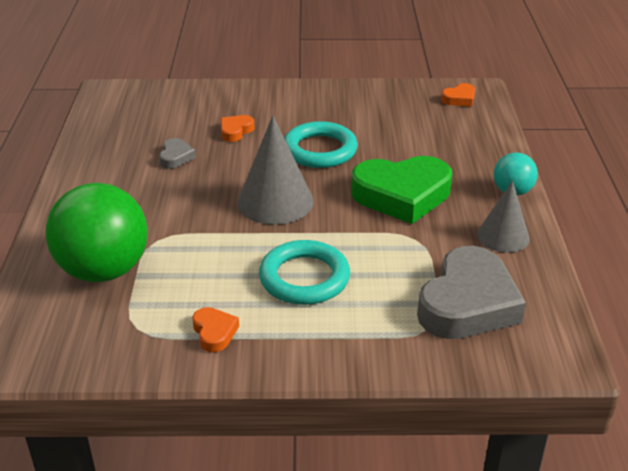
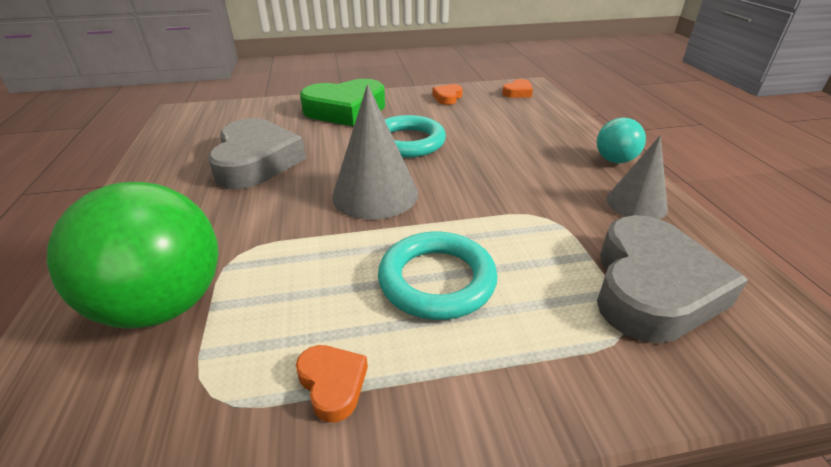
camera: 10 degrees left, 0 degrees up
grey heart [159,138,196,169] -> grey heart [208,118,306,189], size x2.28
orange heart [221,115,255,142] -> orange heart moved to [432,84,463,105]
green heart [351,156,452,224] -> green heart moved to [300,79,385,127]

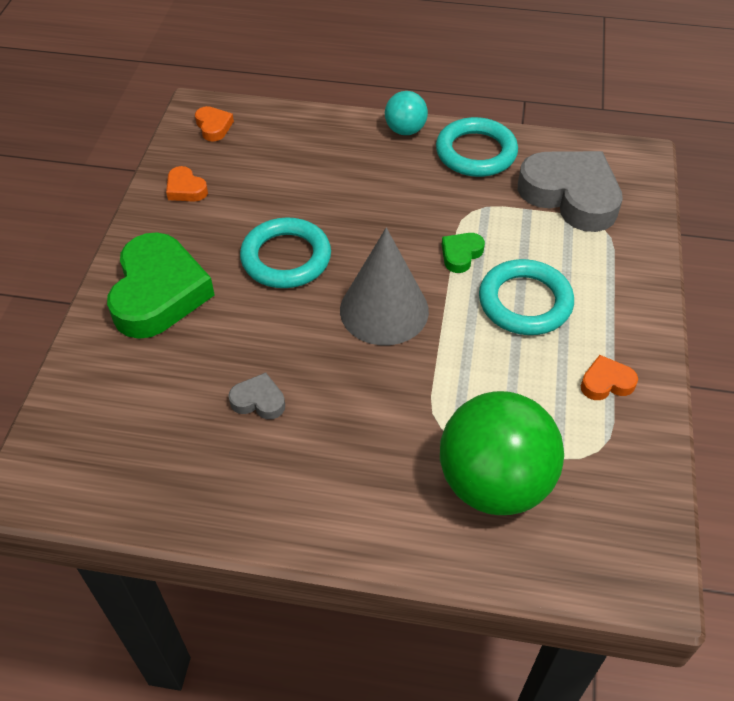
camera: 70 degrees left, 15 degrees up
grey heart [208,118,306,189] -> grey heart [228,373,285,419], size x0.44
grey cone [606,135,668,219] -> turquoise ring [436,117,518,177]
none -> green heart [441,233,485,273]

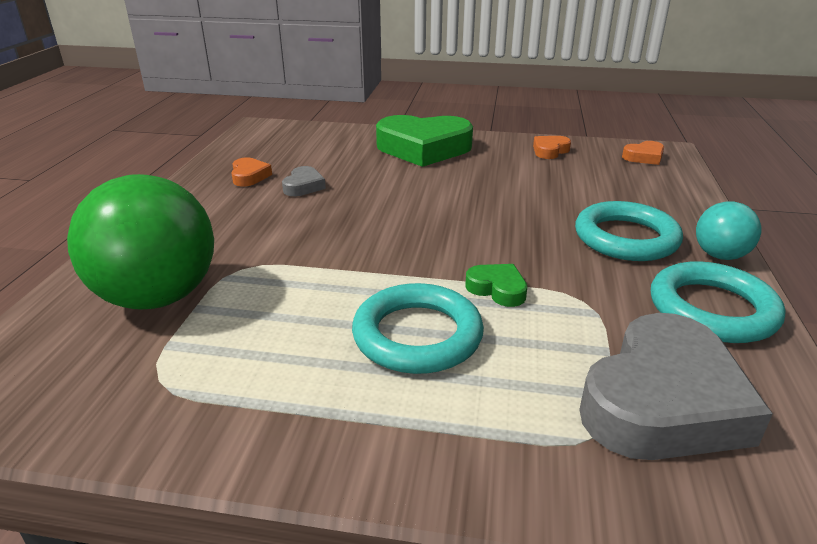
camera: 90 degrees right, 20 degrees down
turquoise ring [240,218,331,288] -> turquoise ring moved to [575,201,683,261]
grey cone [340,228,429,345] -> none
orange heart [581,355,638,400] -> orange heart moved to [231,157,272,187]

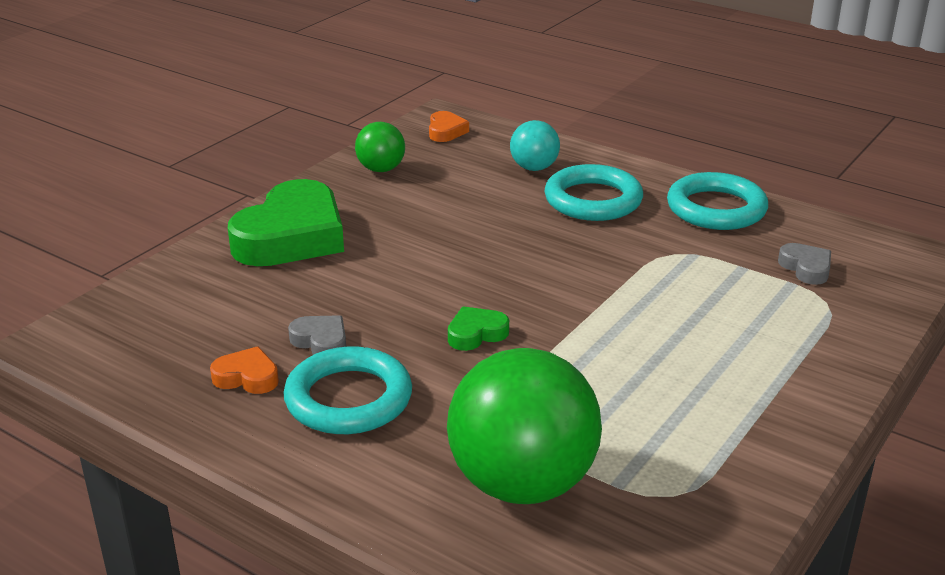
camera: 65 degrees left, 0 degrees up
turquoise ring [352,283,484,374] -> turquoise ring moved to [283,346,412,434]
green heart [465,264,527,307] -> green heart moved to [448,306,509,351]
orange heart [533,136,571,159] -> green ball [355,122,405,172]
grey heart [579,313,773,460] -> grey heart [778,243,831,285], size x0.44
turquoise ball [696,202,761,260] -> turquoise ball moved to [510,120,560,171]

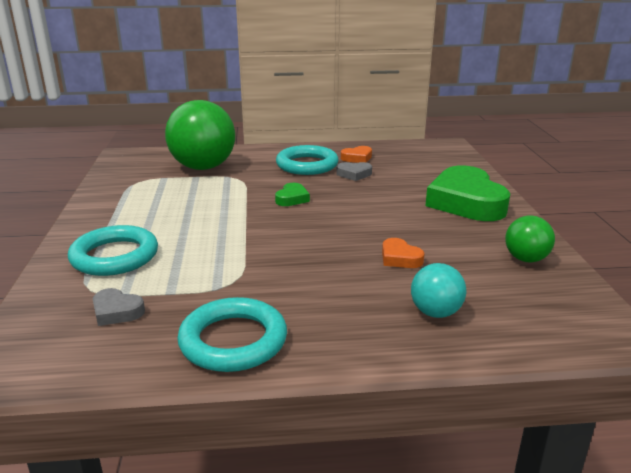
camera: 140 degrees right, 5 degrees down
orange heart [429,111,469,142] -> orange heart moved to [382,238,425,268]
turquoise ring [544,164,643,221] -> turquoise ring moved to [68,225,158,276]

